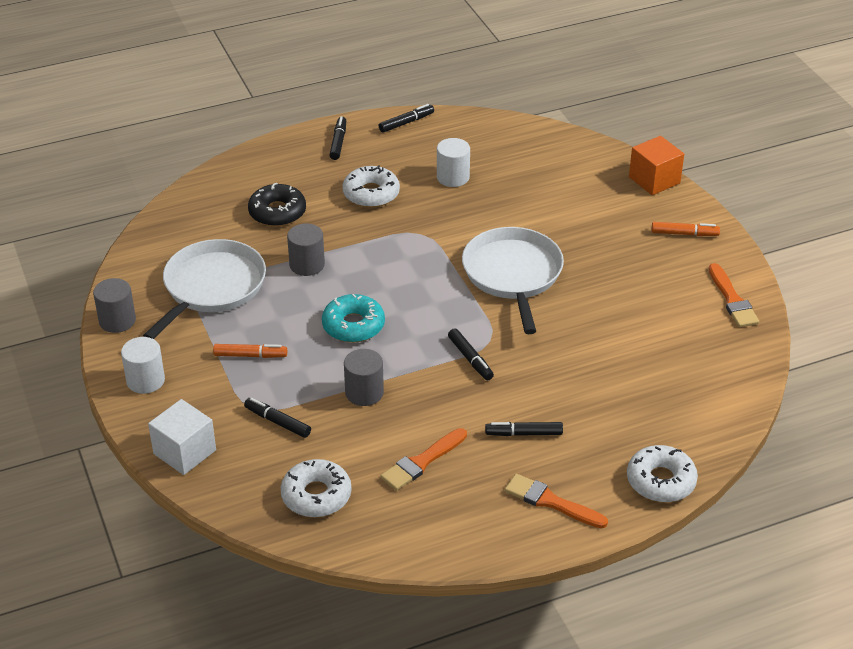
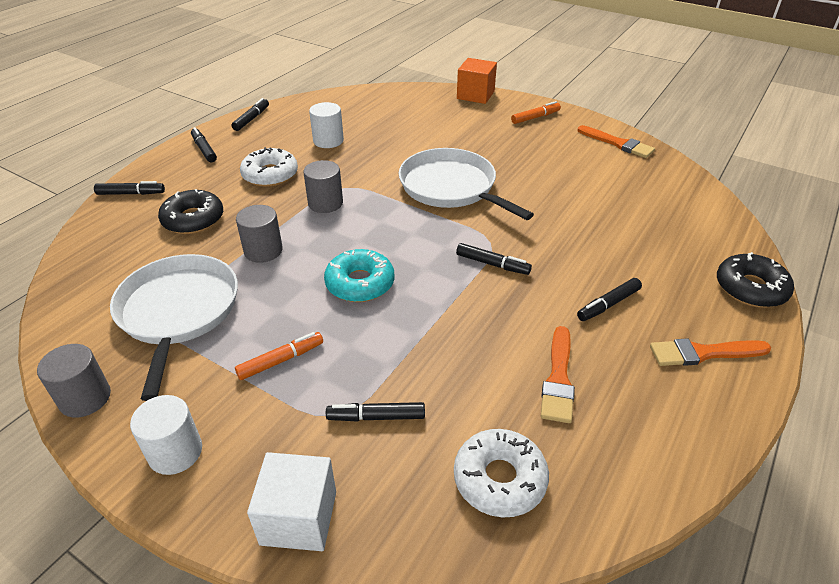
camera: 35 degrees left, 0 degrees up
grey cylinder [344,349,384,406] -> grey cylinder moved to [303,160,343,213]
white donut [627,445,698,502] -> black donut [717,252,794,308]
none -> black marker [94,181,165,195]

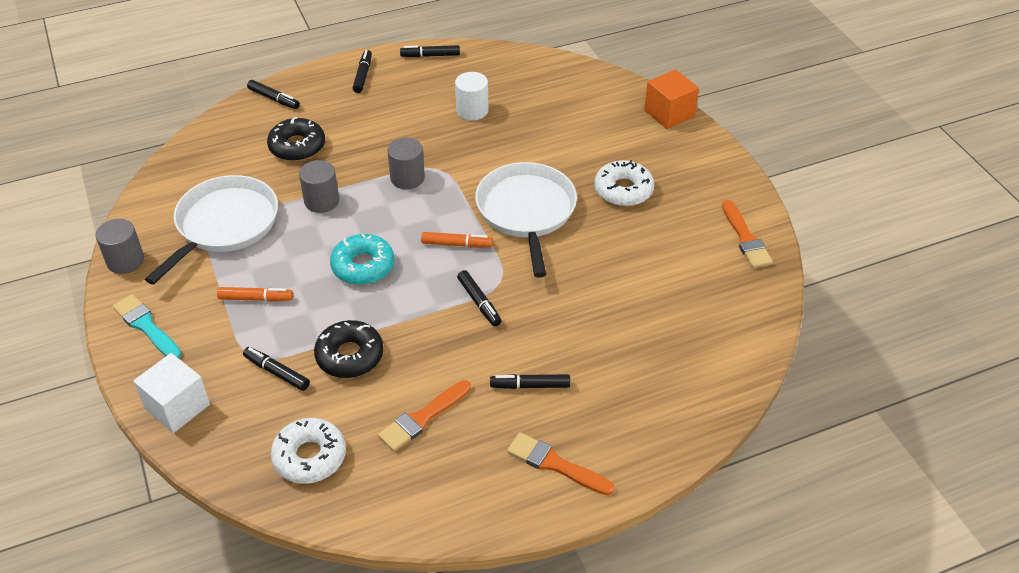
camera: 35 degrees right, 5 degrees up
white cylinder [130,395,202,475] -> turquoise brush [113,294,182,358]
black marker [231,98,269,131] -> black marker turned 150 degrees counterclockwise [400,45,460,57]
white donut [240,147,298,187] -> white donut moved to [594,160,654,206]
orange marker [511,101,561,124] -> orange marker moved to [421,232,493,247]
black donut [717,252,794,308] -> black donut moved to [314,320,383,378]

